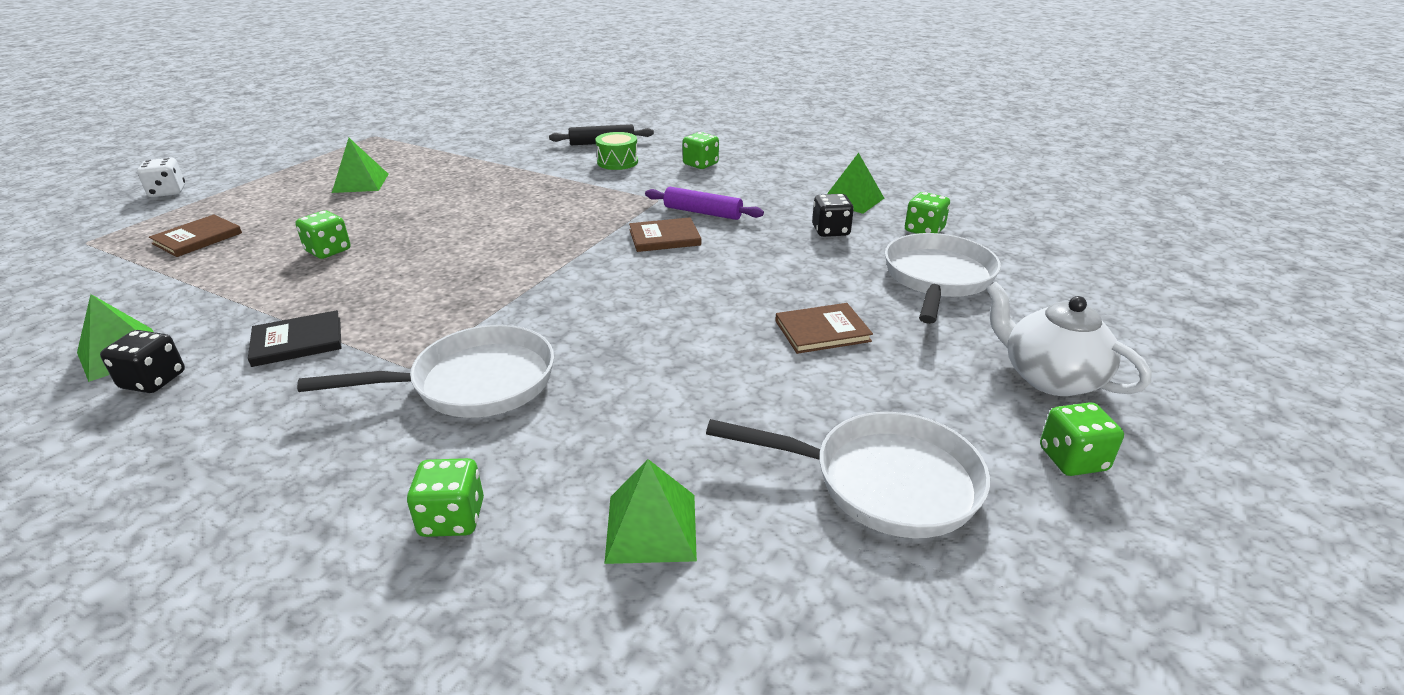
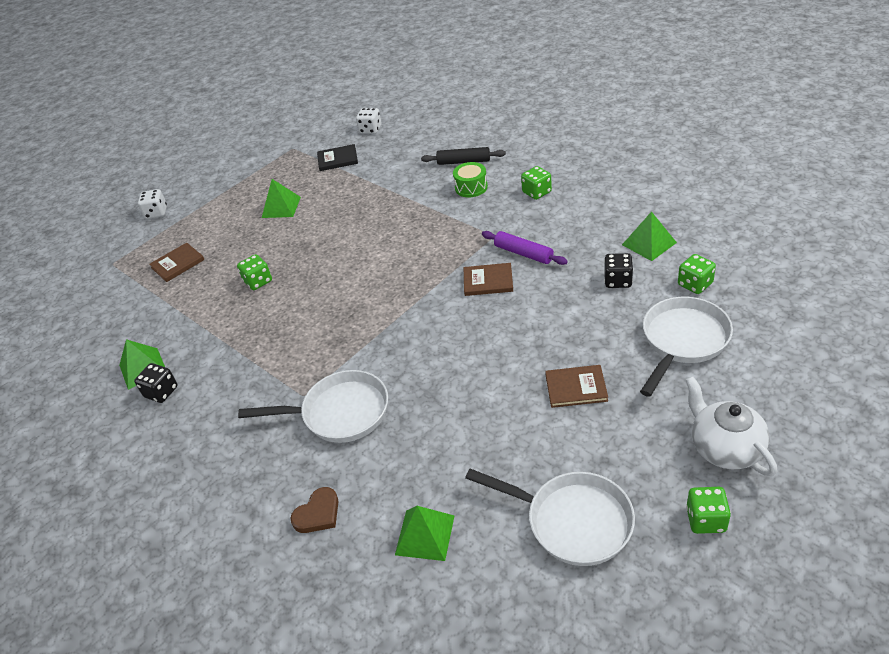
camera: 20 degrees right, 10 degrees up
black book [248,310,341,367] -> black book moved to [317,144,358,171]
green dice [407,458,484,537] -> brown heart [290,487,339,533]
none -> white dice [356,108,382,134]

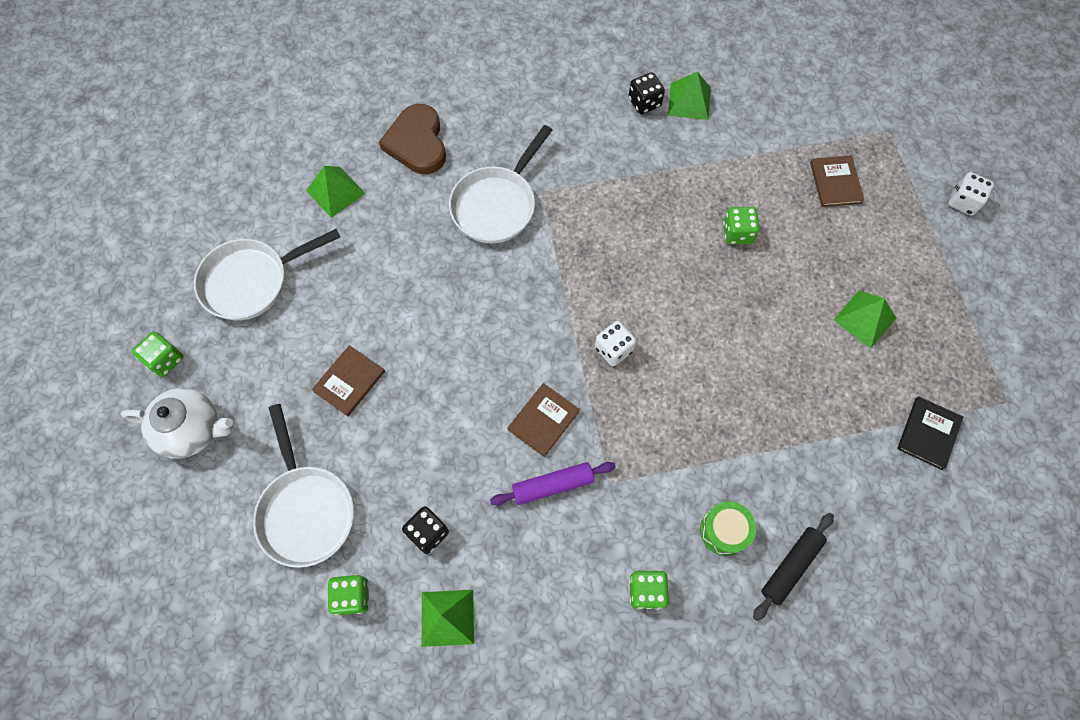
camera: 120 degrees right, 25 degrees up
brown heart [290,487,339,533] -> brown heart [379,104,446,174], size x1.71
white dice [356,108,382,134] -> white dice moved to [595,321,637,366]

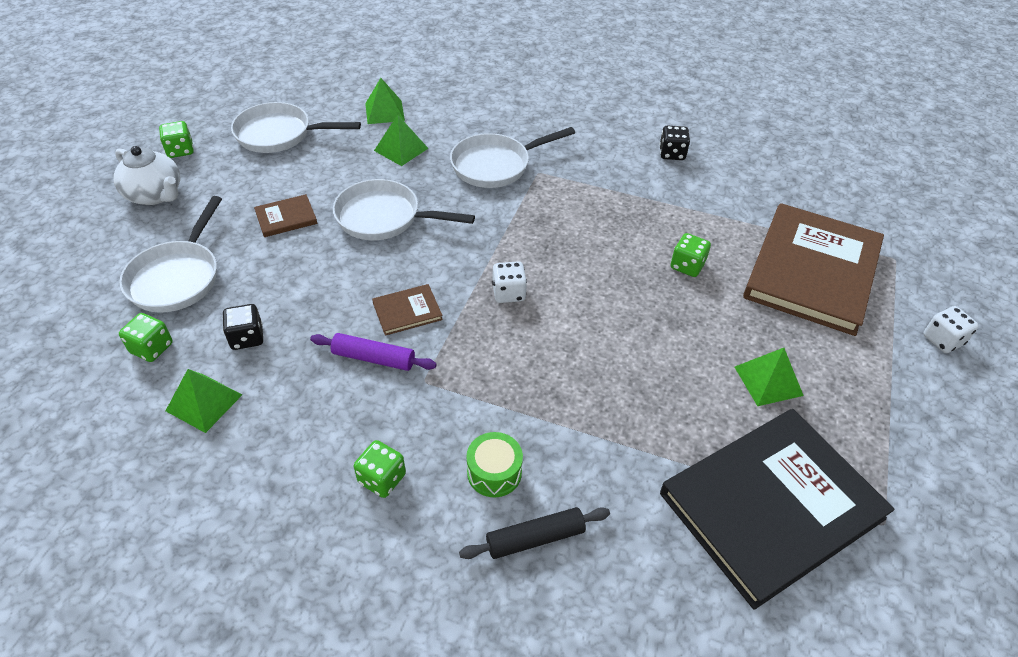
camera: 30 degrees right, 20 degrees down
brown heart [379,104,446,174] -> none
green pyramid [668,72,711,120] -> green pyramid moved to [374,115,428,166]
brown book [810,155,864,207] -> brown book [743,203,884,336], size x2.48
black book [897,397,963,470] -> black book [660,409,894,610], size x2.48
none -> white pan [333,179,475,240]

